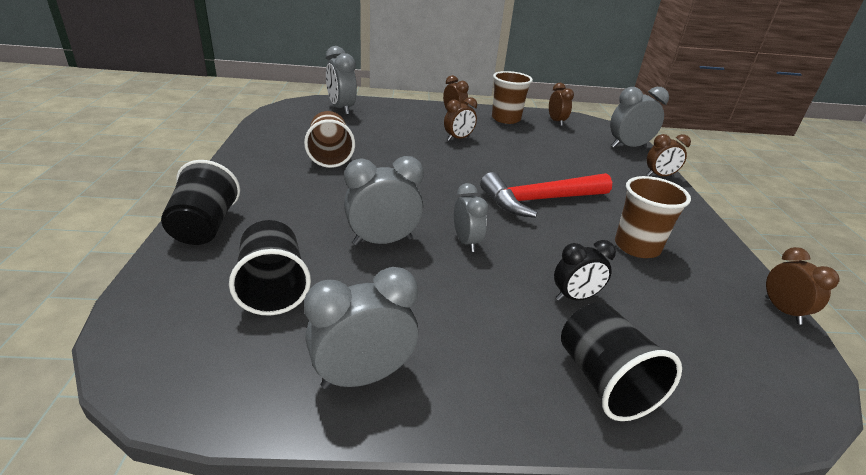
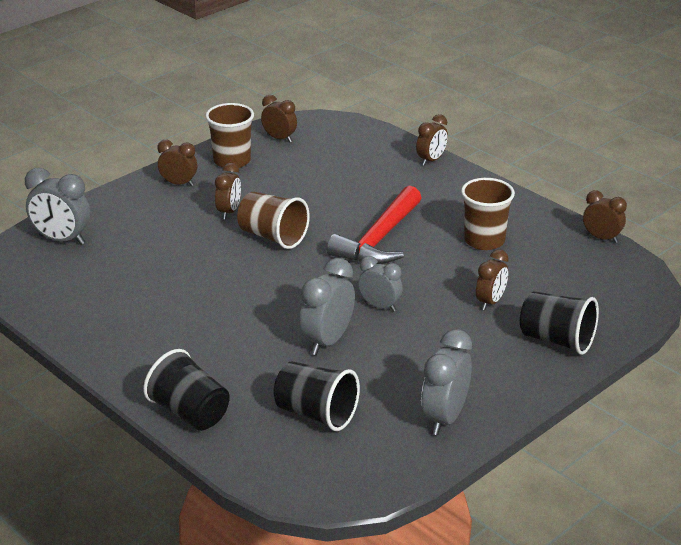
camera: 40 degrees left, 0 degrees up
brown cup [304,111,355,168] -> brown cup moved to [237,192,310,249]
black clock [554,240,616,301] -> brown clock [476,249,509,310]
grey clock [610,87,669,148] -> none

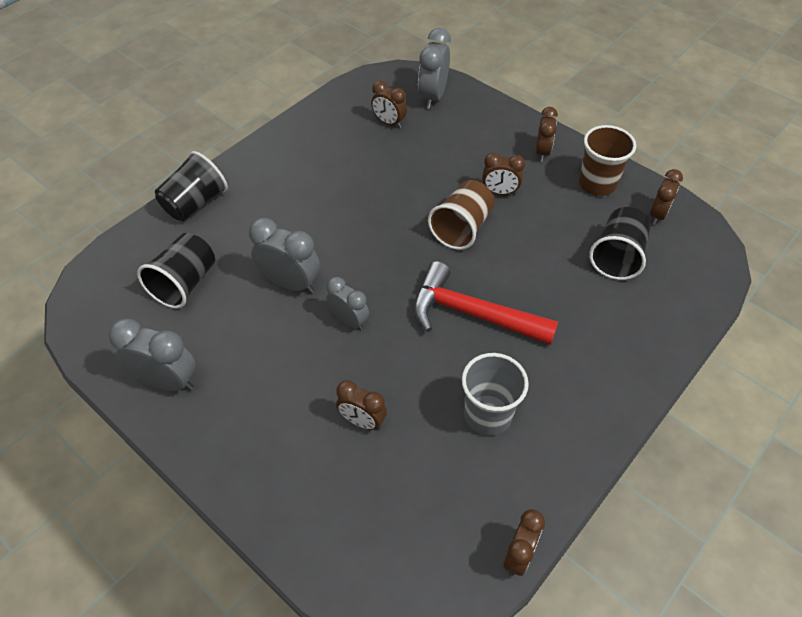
camera: 85 degrees right, 20 degrees up
grey clock [358,256,403,312] -> grey clock turned 75 degrees counterclockwise [326,277,369,331]
brown clock [416,114,448,166] -> brown clock moved to [371,80,407,128]
brown cup [461,178,515,250] -> grey cup [462,353,529,436]
black cup [520,291,599,355] -> black cup moved to [589,207,651,280]

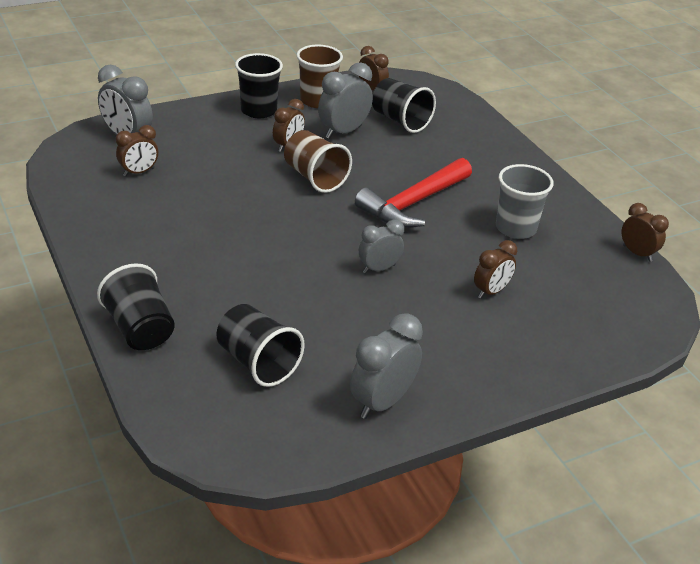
camera: 70 degrees left, 15 degrees down
grey clock [249,218,320,294] -> grey clock moved to [318,62,373,139]
brown clock [536,107,558,162] -> black cup [235,53,283,118]

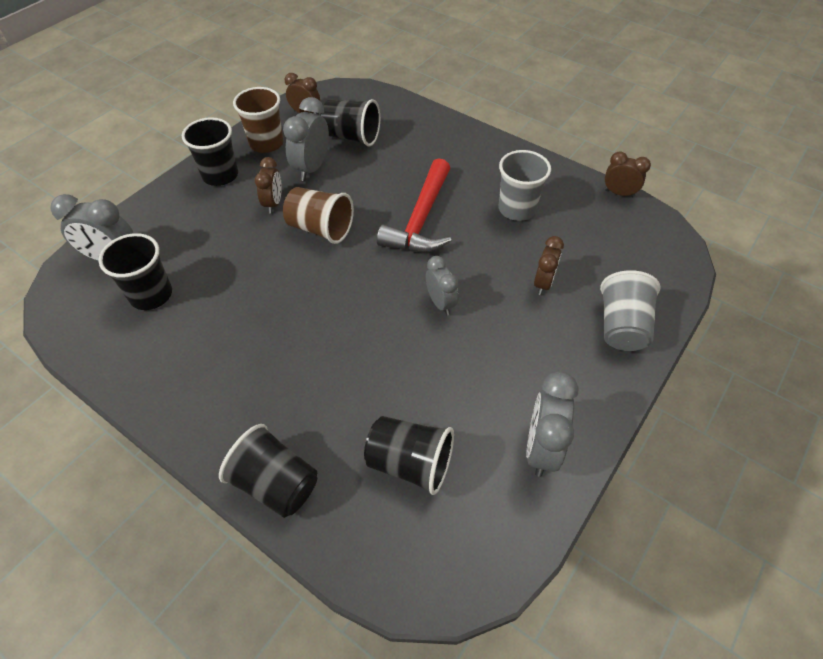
camera: 25 degrees left, 15 degrees up
brown clock [116,125,158,177] -> black cup [98,233,172,310]
grey clock [359,219,404,274] -> grey clock turned 120 degrees clockwise [426,256,459,315]
none -> grey cup [600,270,661,351]

